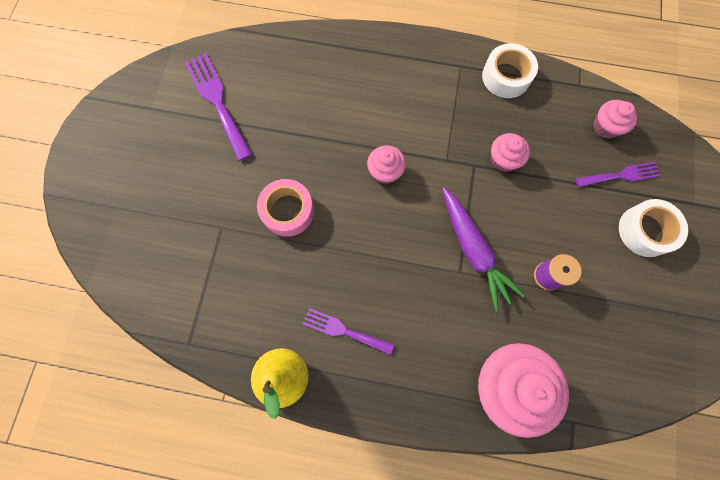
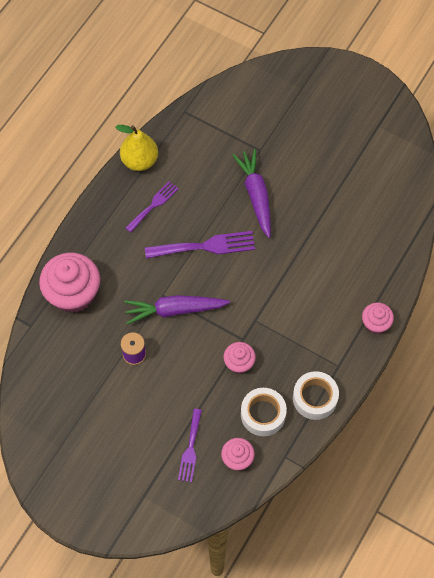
camera: 110 degrees right, 10 degrees down
purple fork [185,53,253,161] -> purple fork moved to [145,231,255,259]
pink tape [257,179,314,237] -> purple carrot [232,149,271,238]
pink cupcake [367,145,406,184] -> pink cupcake moved to [362,303,394,334]
white tape [619,199,688,257] -> white tape moved to [241,388,287,436]

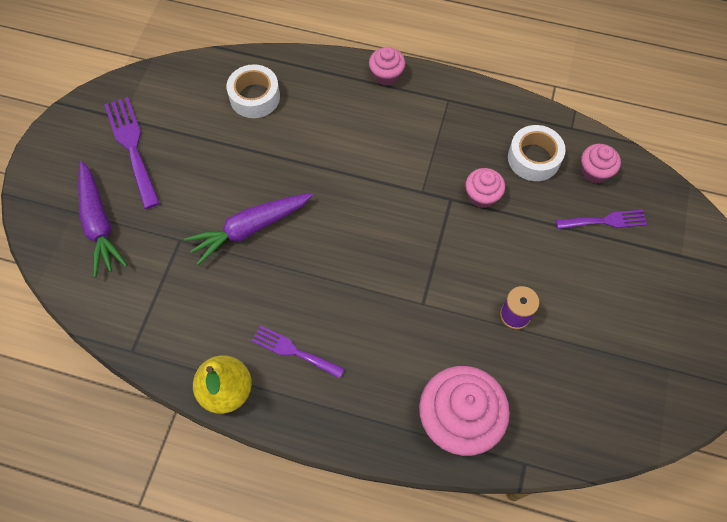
camera: 105 degrees left, 0 degrees up
purple carrot [124,295,230,324] -> purple carrot moved to [78,161,127,277]
purple fork [145,231,255,259] -> purple fork moved to [104,97,160,209]
white tape [293,371,339,420] -> white tape moved to [226,64,280,118]

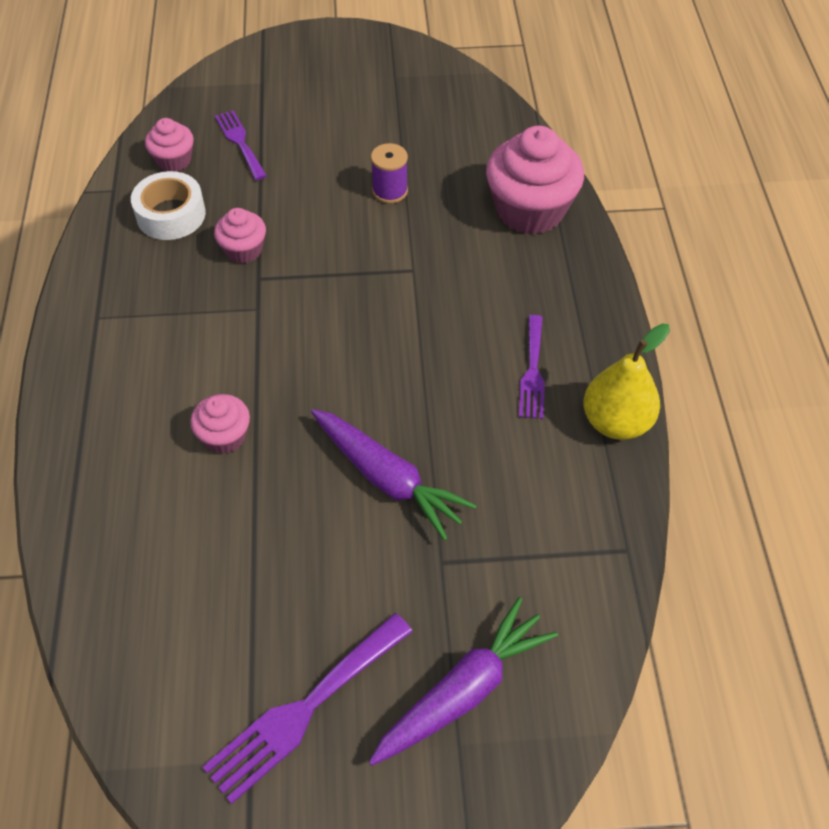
camera: 110 degrees left, 10 degrees down
white tape [226,64,280,118] -> none
pink cupcake [369,47,405,86] -> pink cupcake moved to [190,394,250,454]

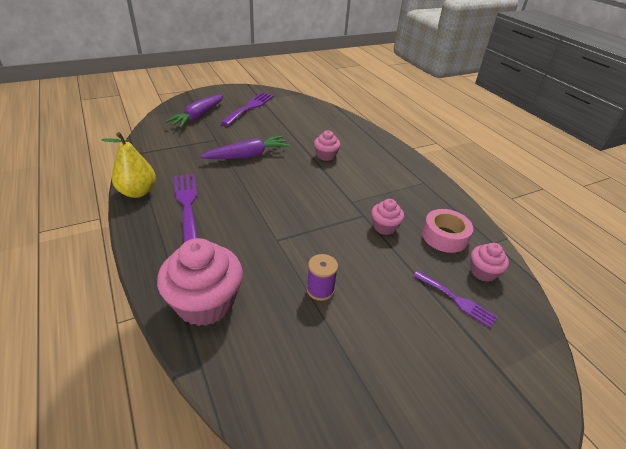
camera: 155 degrees right, 15 degrees down
white tape [131,171,206,240] -> pink tape [422,209,473,253]
purple carrot [311,409,477,541] -> purple carrot turned 135 degrees clockwise [200,135,290,159]
purple fork [519,315,545,419] -> purple fork [174,174,198,243], size x1.57

